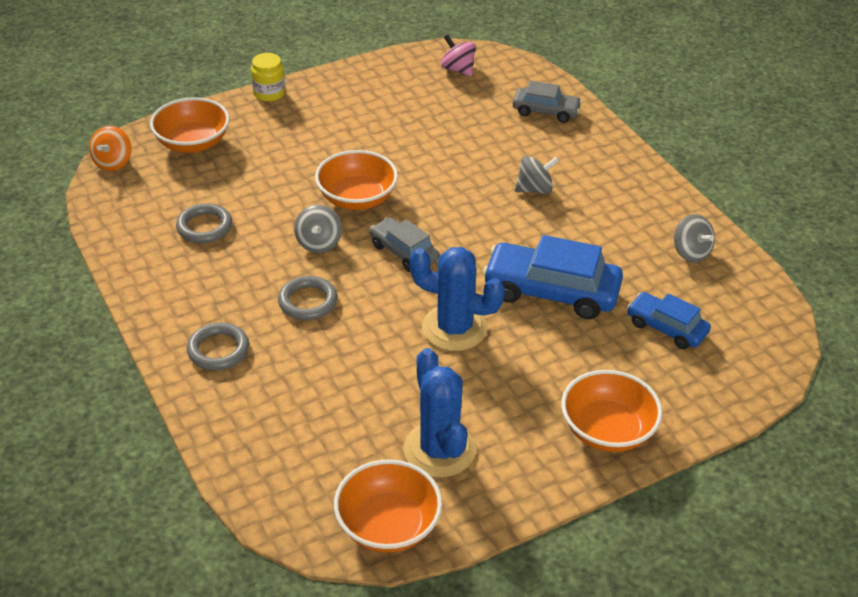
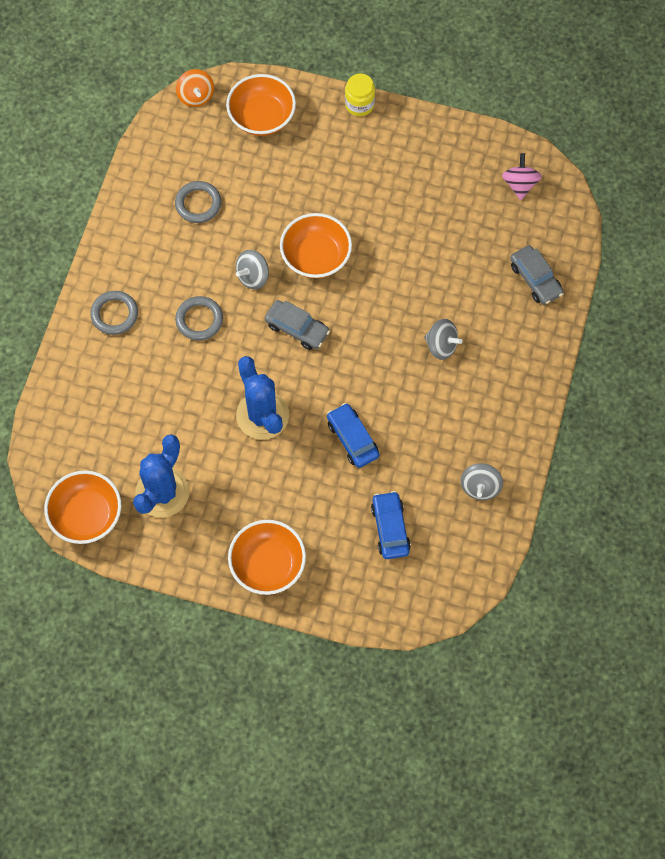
camera: 45 degrees right, 25 degrees up
orange spinning top [89,126,132,171] -> orange spinning top turned 75 degrees counterclockwise [176,69,214,107]
grey car [370,217,439,272] -> grey car turned 120 degrees clockwise [265,300,330,350]
blue car [483,235,623,319] -> blue car [327,403,379,468], size x0.59

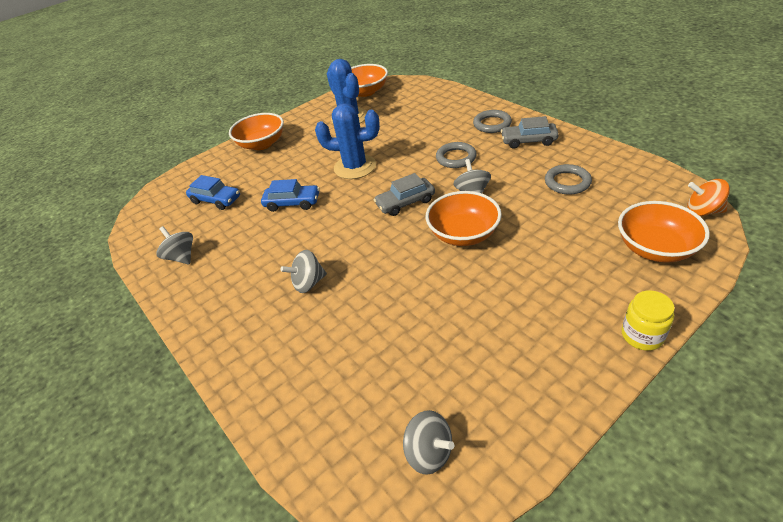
camera: 130 degrees right, 25 degrees down
pink spinning top [502,153,542,200] -> grey spinning top [403,410,454,475]
grey car [510,245,564,305] -> grey car moved to [501,116,559,149]

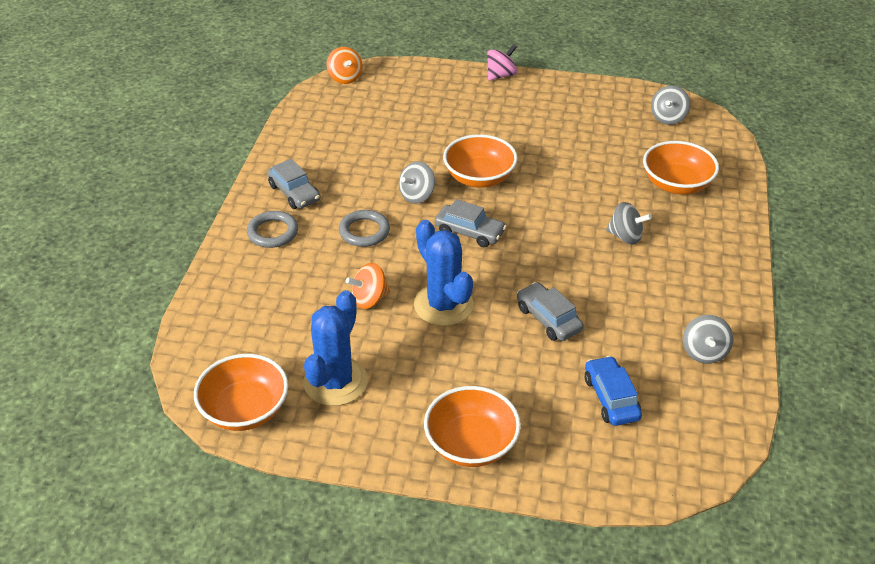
camera: 135 degrees left, 0 degrees up
blue car [261,179,320,212] -> grey car [517,282,584,341]
grey spinning top [403,410,454,475] -> grey spinning top turned 150 degrees counterclockwise [651,86,690,125]
grey ring [545,164,592,195] -> none
orange bowl [618,201,710,263] -> orange bowl moved to [643,141,719,194]
yellow jar [622,290,675,351] -> pink spinning top [487,44,517,81]
none -> orange spinning top [346,263,390,309]

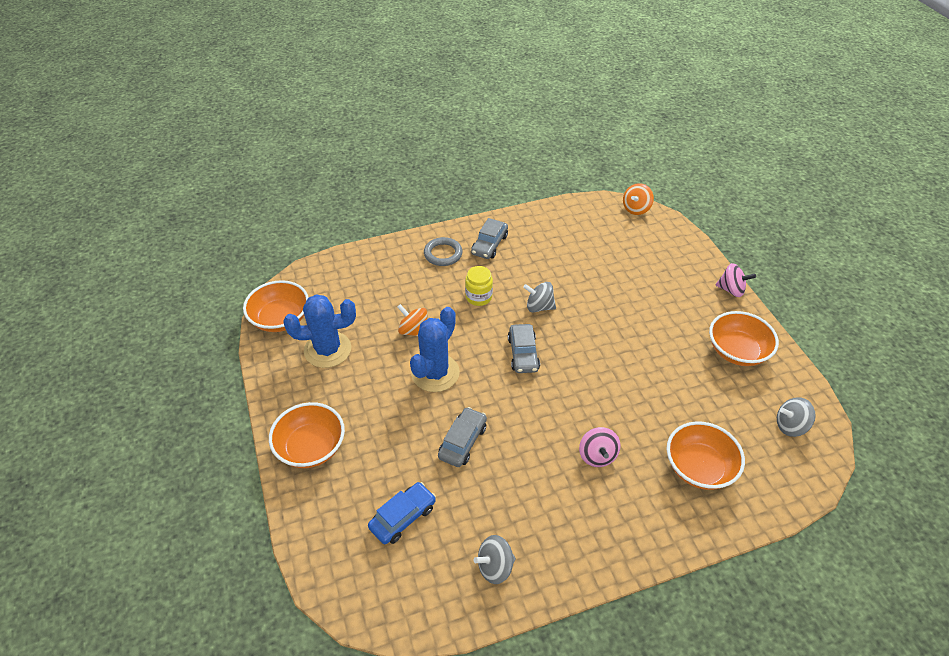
camera: 60 degrees right, 5 degrees up
grey ring [339,210,390,247] -> yellow jar [465,266,493,306]
orange bowl [443,134,518,188] -> orange bowl moved to [709,311,779,366]
grey spinning top [606,202,652,245] -> pink spinning top [579,427,621,467]

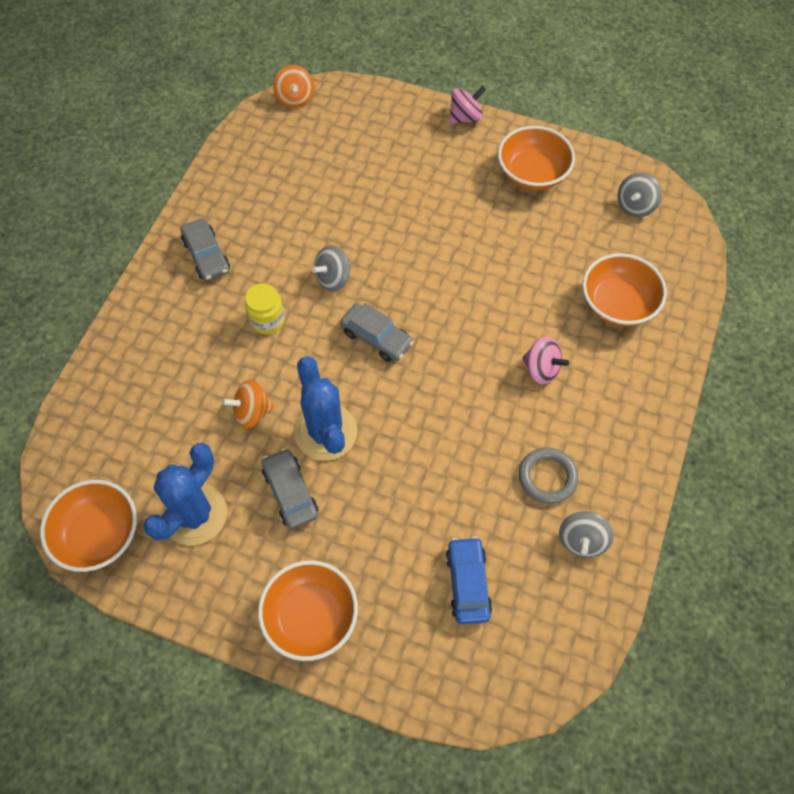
camera: 50 degrees left, 15 degrees up
grey ring [424,237,463,266] -> grey ring moved to [519,447,578,504]
grey car [438,407,487,467] -> grey car moved to [261,448,318,529]

